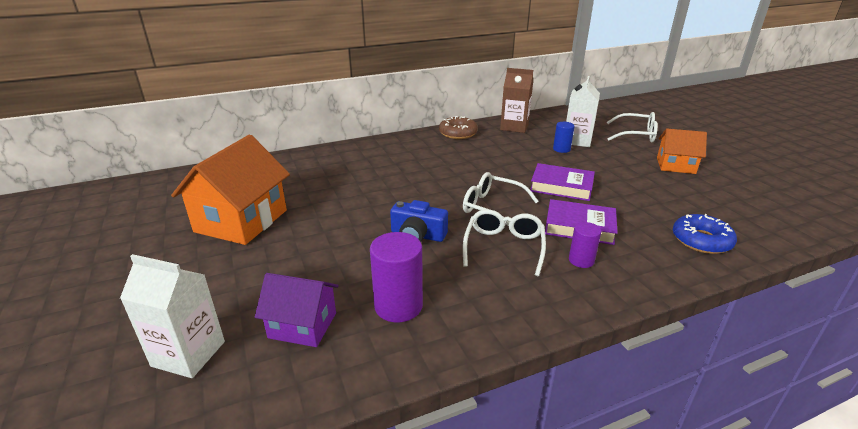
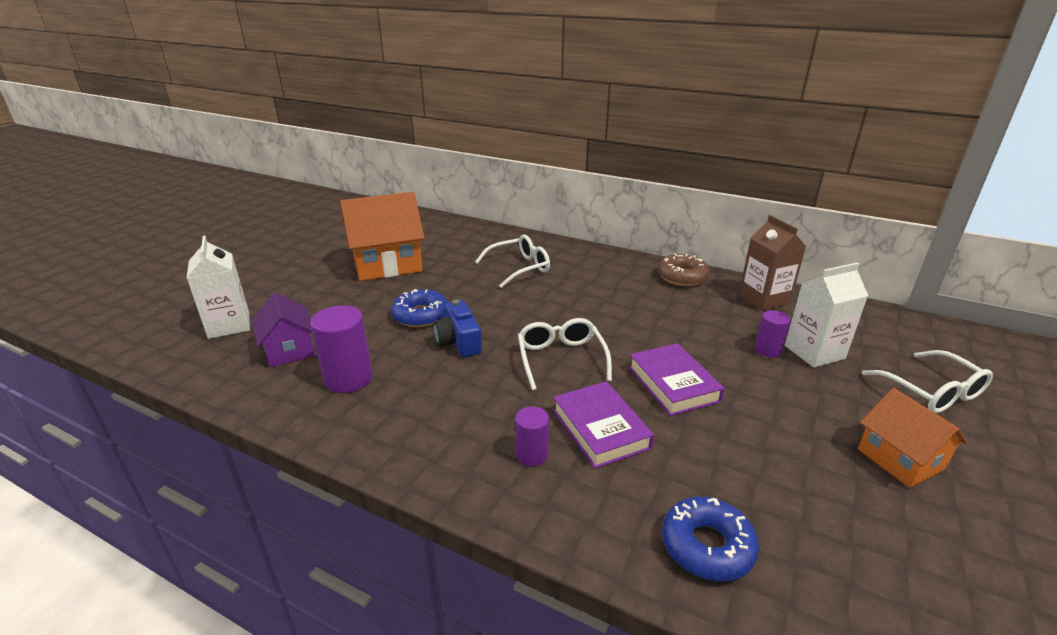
camera: 50 degrees right, 0 degrees up
white glasses [463,209,546,276] -> white glasses moved to [475,235,550,288]
blue cylinder [553,122,575,153] -> purple cylinder [755,310,791,357]
none -> blue donut [391,289,448,327]

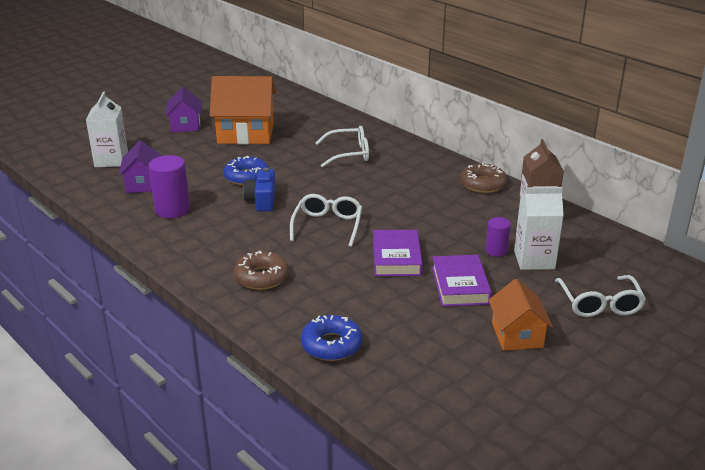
camera: 20 degrees right, 0 degrees up
purple cylinder [515,406,549,466] -> brown donut [234,251,289,290]
purple book [553,381,654,469] -> purple book moved to [432,255,492,307]
none -> purple house [165,87,202,132]

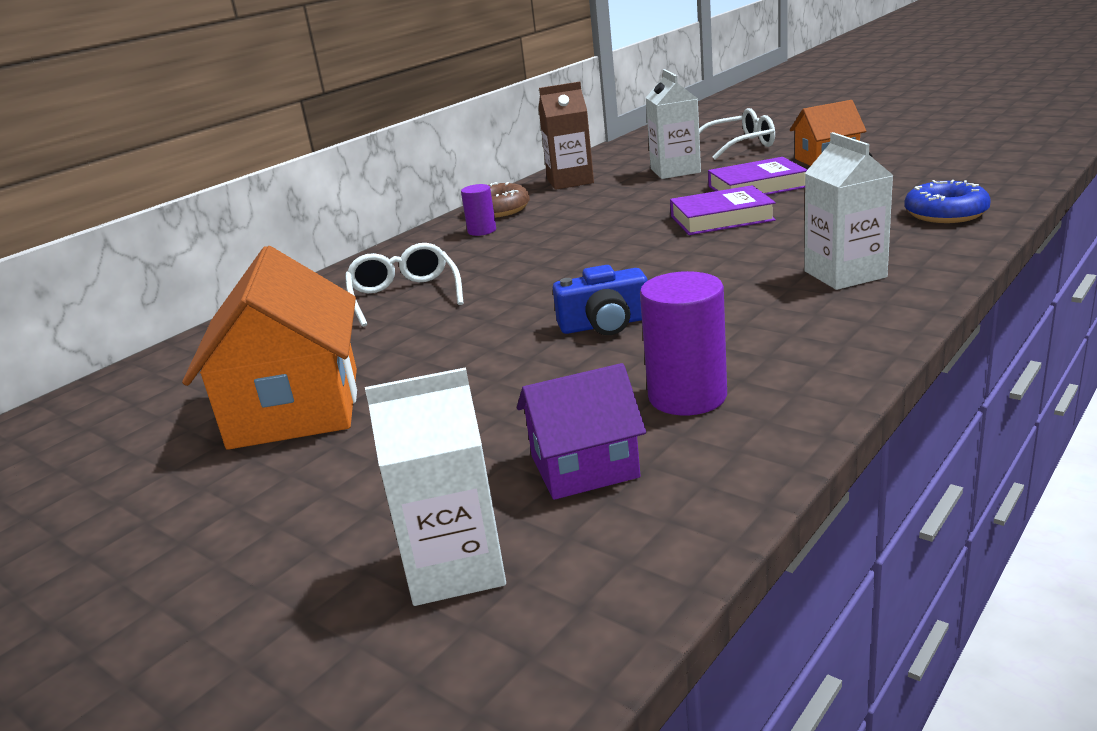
camera: 95 degrees left, 5 degrees down
purple house [165,87,202,132] -> none
blue donut [223,156,269,185] -> none
brown donut [234,251,289,290] -> white carton [804,132,893,290]
white glasses [290,194,362,247] -> none
purple cylinder [486,217,511,257] -> purple cylinder moved to [461,184,496,236]

